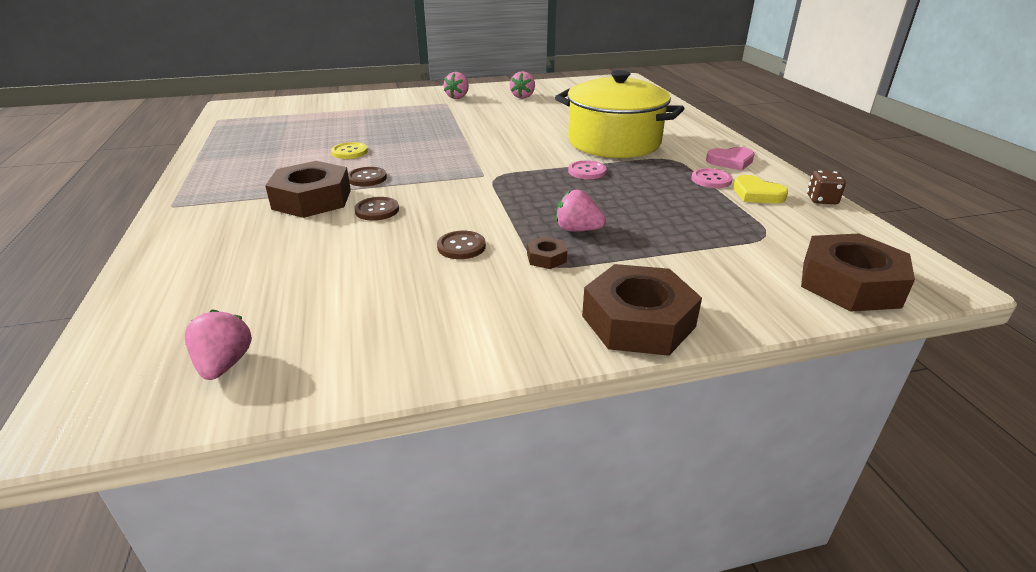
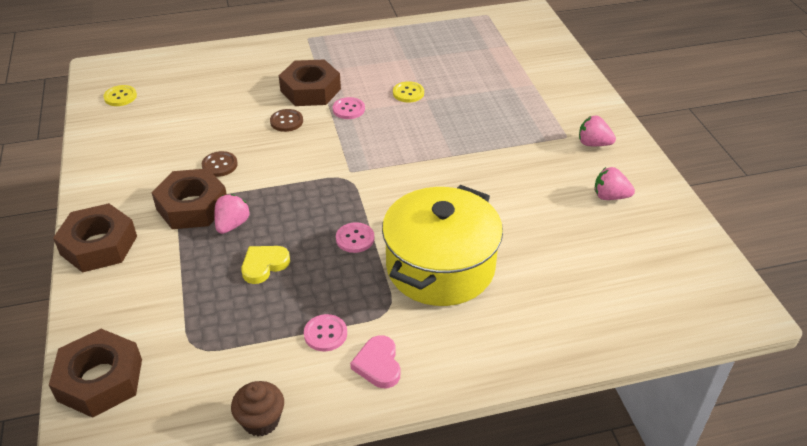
camera: 90 degrees right, 10 degrees up
pink strawberry [185,309,252,380] -> yellow button [103,85,137,106]
brown button [348,167,387,186] -> pink button [333,97,365,119]
brown nut [527,236,567,269] -> brown nut [152,168,227,229], size x2.25
yellow heart [733,175,788,203] -> yellow heart moved to [241,246,290,284]
brown dice [807,170,846,204] -> brown cupcake [231,381,284,437]

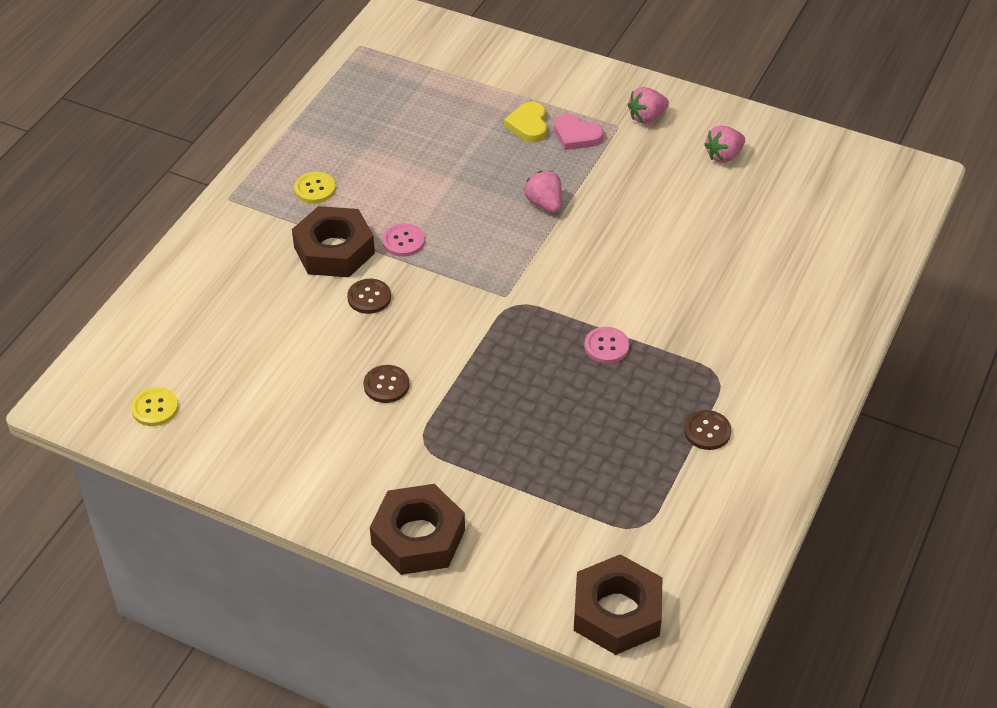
camera: 50 degrees left, 5 degrees up
brown nut [152,168,227,229] -> none
pink strawberry [214,194,250,234] -> pink strawberry moved to [524,171,562,213]
brown cupcake [231,381,284,437] -> none
yellow heart [241,246,290,284] -> yellow heart moved to [504,102,547,142]
pink button [304,314,347,351] -> brown button [684,410,731,450]
pink heart [350,335,400,388] -> pink heart moved to [554,114,603,150]
yellow pot [382,185,503,306] -> none
yellow button [393,81,424,102] -> yellow button moved to [294,172,336,203]

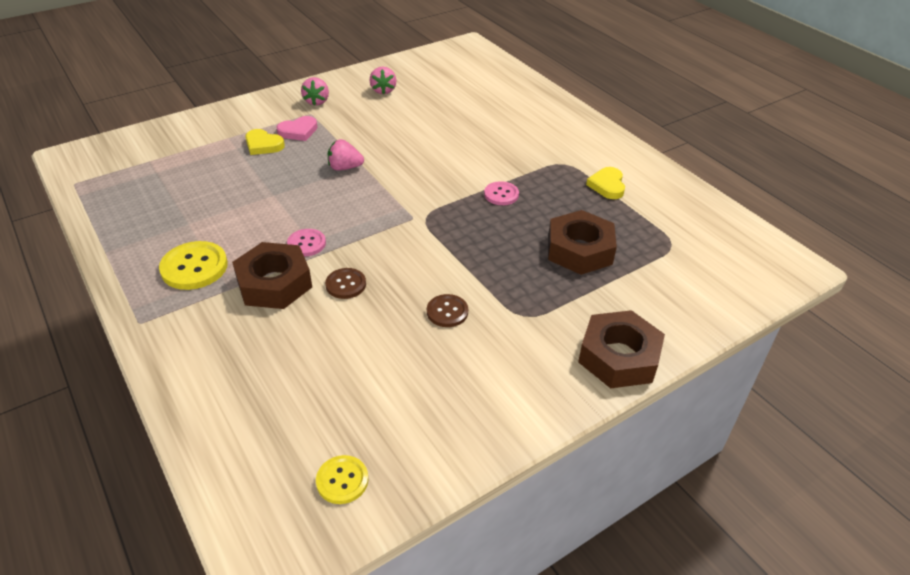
camera: 60 degrees left, 5 degrees down
yellow button [294,172,336,203] -> yellow button [159,241,228,290], size x1.63
brown nut [574,554,662,655] -> brown nut moved to [548,210,617,275]
brown button [684,410,731,450] -> yellow heart [586,167,625,199]

